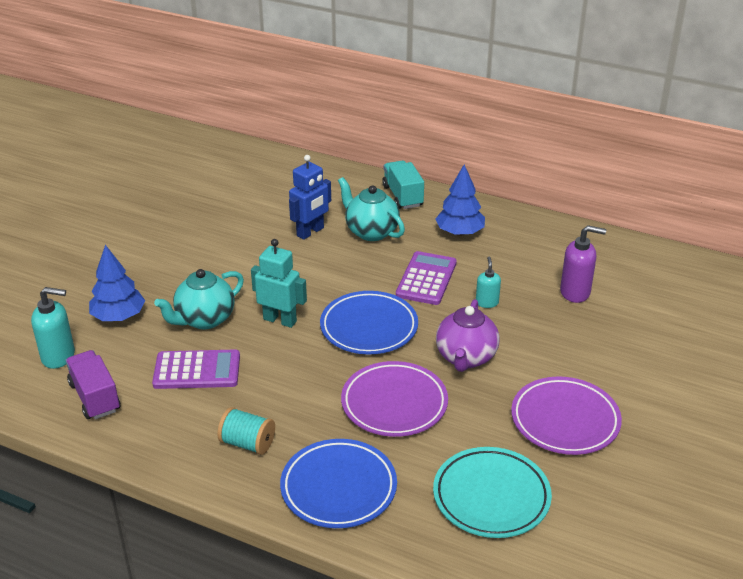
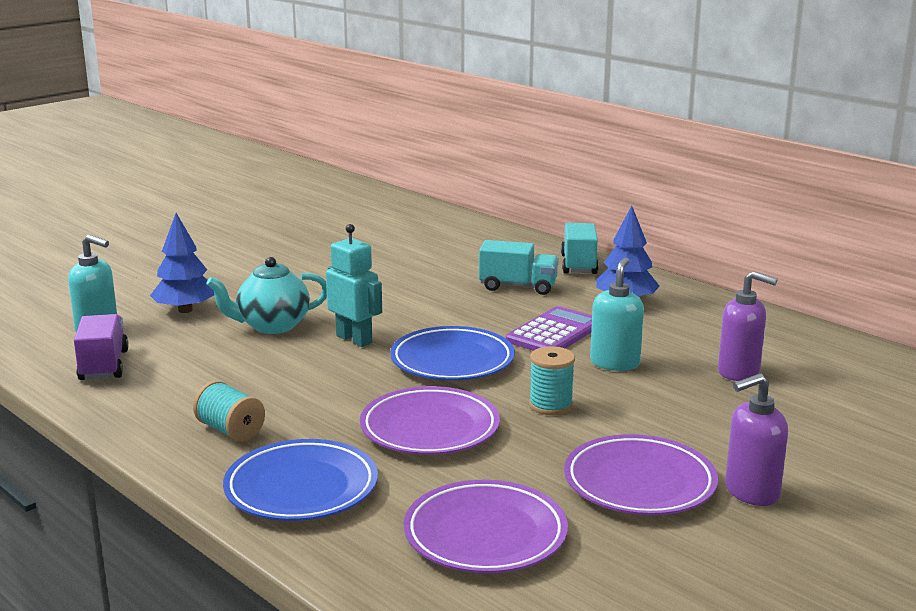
camera: 20 degrees right, 15 degrees down
purple calculator [152,350,240,389] -> none
blue robot [289,155,331,240] -> none
turquoise teapot [338,177,405,241] -> turquoise truck [479,240,559,295]
turquoise plate [433,447,552,538] -> purple plate [404,480,568,573]
purple teapot [436,299,499,372] -> turquoise spool [529,346,575,415]
turquoise soap dispenser [476,257,501,308] -> turquoise soap dispenser [590,258,644,371], size x1.64
none -> purple soap dispenser [725,373,788,506]

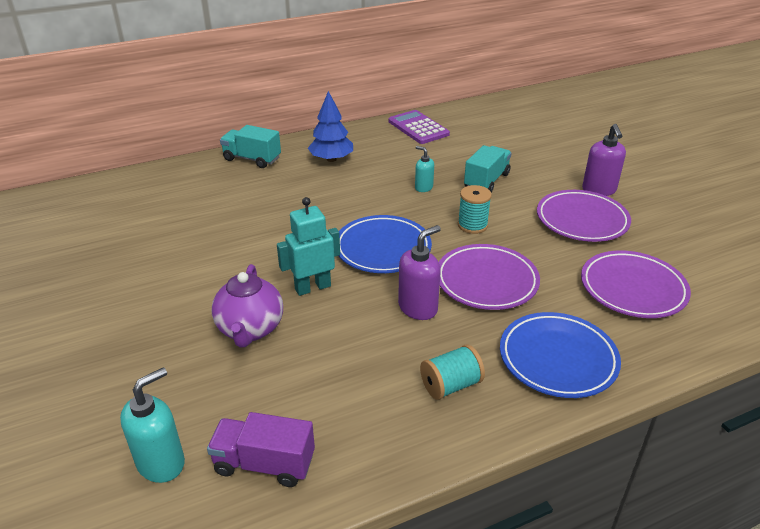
camera: 70 degrees left, 15 degrees up
blue tree [150,213,215,313] -> none
turquoise teapot [206,257,327,334] -> purple teapot [212,264,283,347]
turquoise truck [479,240,559,295] -> turquoise truck moved to [464,145,511,192]
purple calculator [506,306,592,351] -> purple calculator moved to [388,110,450,144]
turquoise soap dispenser [590,258,644,371] -> turquoise soap dispenser [415,146,434,192], size x0.61
purple soap dispenser [718,271,778,381] -> purple soap dispenser moved to [398,225,441,320]

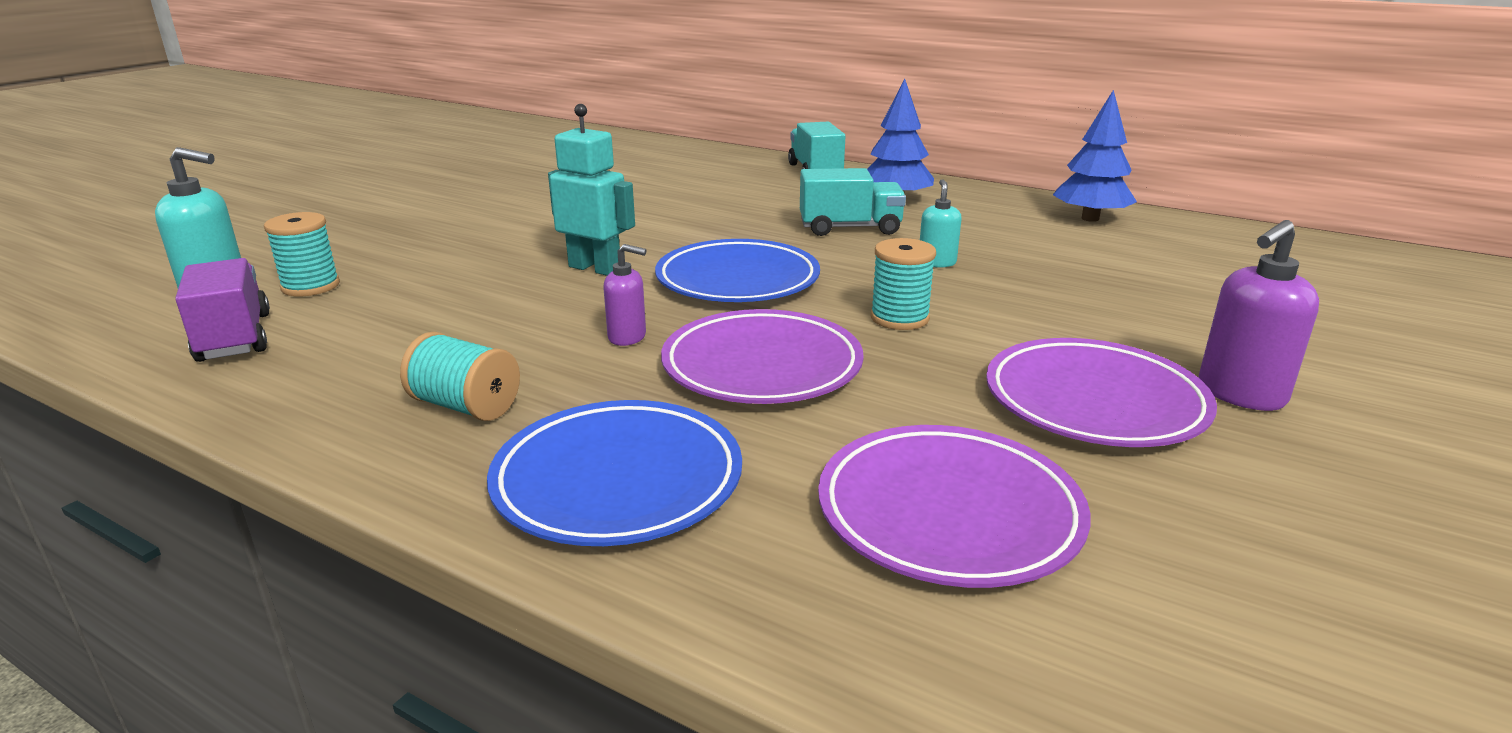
camera: 55 degrees right, 10 degrees down
purple teapot [212,264,283,347] -> none
purple calculator [388,110,450,144] -> blue tree [1053,90,1137,222]
purple soap dispenser [398,225,441,320] -> purple soap dispenser [603,244,646,346], size x0.61
turquoise truck [464,145,511,192] -> turquoise truck moved to [800,168,906,236]
none -> turquoise spool [264,212,340,296]

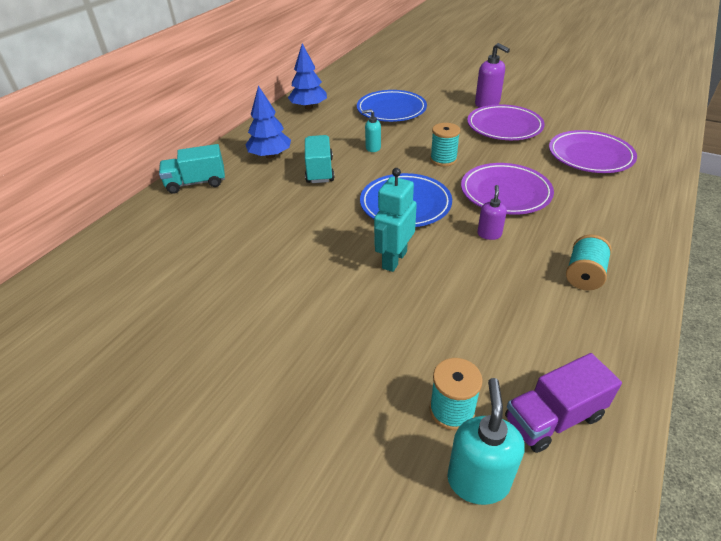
camera: 90 degrees left, 15 degrees up
blue plate [487,400,742,546] -> blue plate moved to [357,90,427,122]

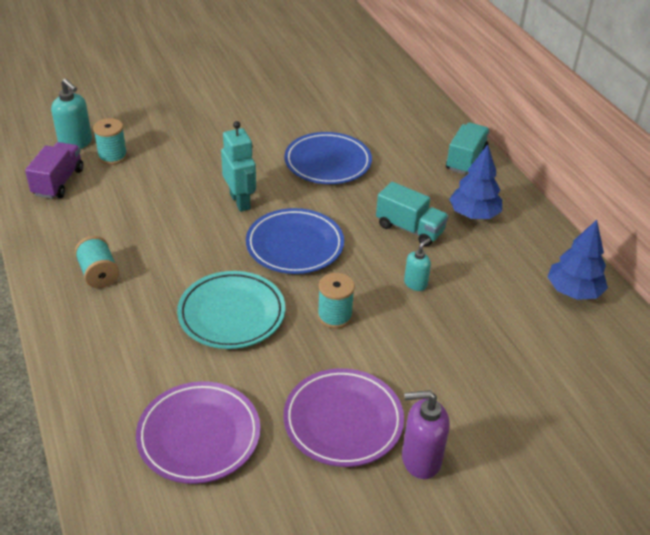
camera: 125 degrees right, 0 degrees up
blue plate [357,90,427,122] -> blue plate moved to [284,132,372,184]
purple plate [461,163,554,215] -> turquoise plate [177,271,285,349]
purple soap dispenser [477,185,507,240] -> none

